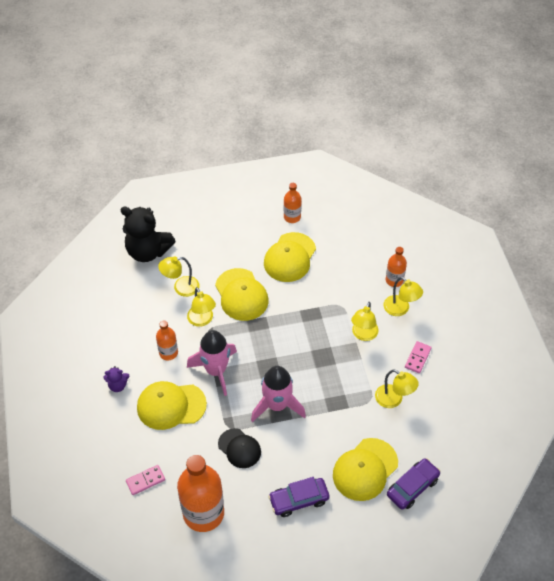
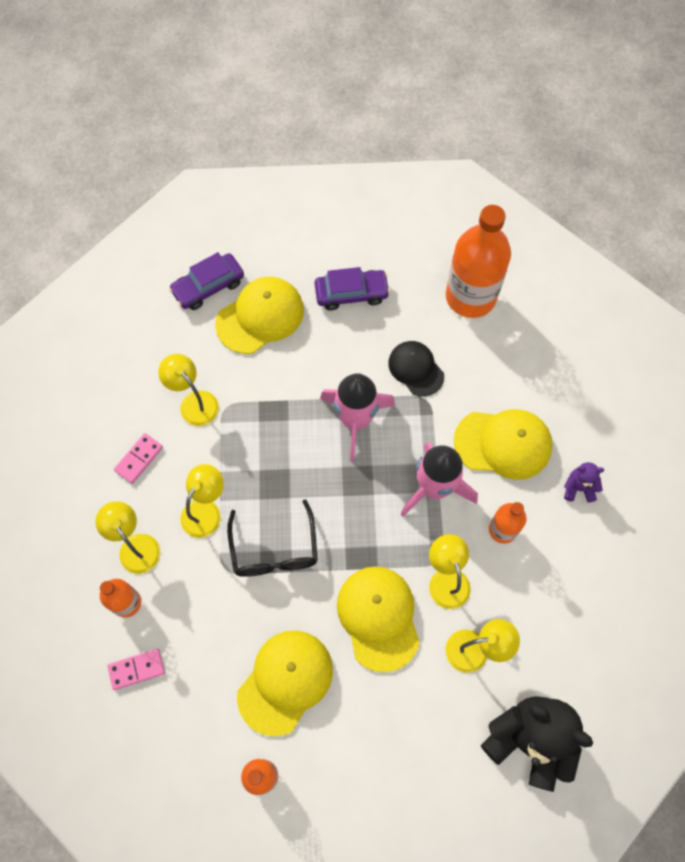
camera: 170 degrees left, 15 degrees up
pink domino [126,465,165,495] -> pink domino moved to [107,649,165,690]
none -> black glasses [227,499,318,577]

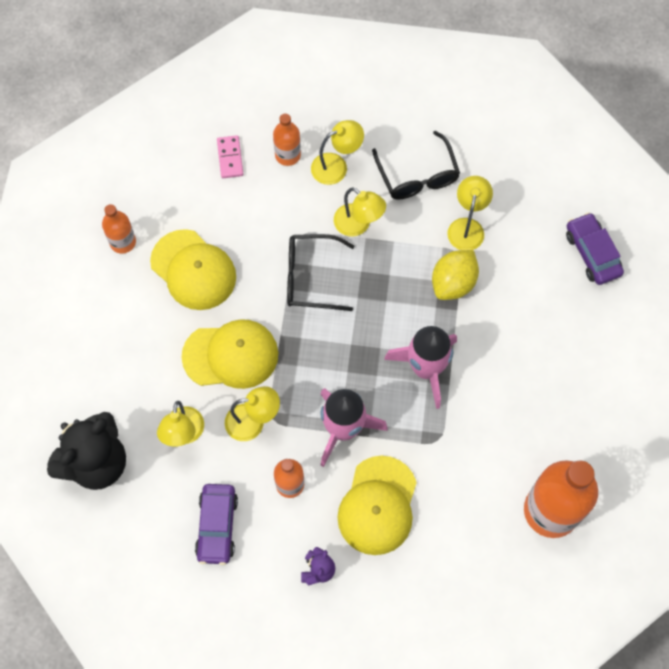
camera: 100 degrees right, 0 degrees up
pink domino [114,433,163,484] -> black glasses [372,131,460,200]
yellow lamp [158,354,219,426] -> yellow lamp turned 45 degrees counterclockwise [447,176,493,250]
yellow cap [215,277,304,354] -> none
purple car [315,267,390,310] -> purple car moved to [195,484,238,565]
black cap [388,341,444,397] -> none
none -> yellow lemon [432,250,479,300]

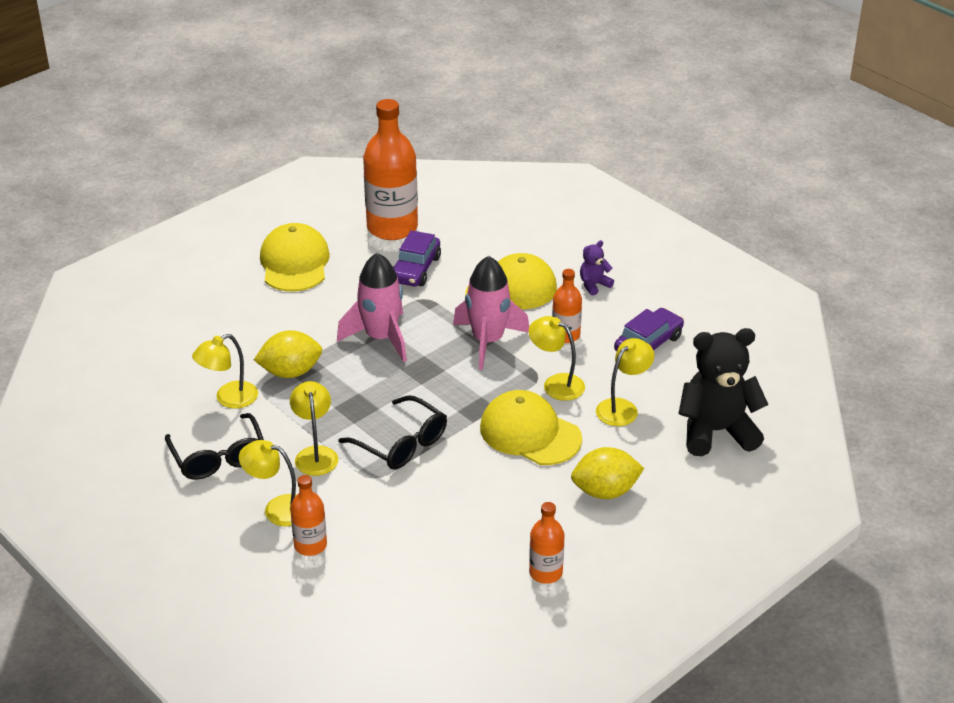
camera: 140 degrees left, 30 degrees down
yellow cap [150,229,236,310] -> yellow cap moved to [260,223,330,292]
pink domino [217,135,243,178] -> none
black glasses [372,131,460,200] -> black glasses turned 135 degrees clockwise [165,413,264,480]
purple car [566,212,624,285] -> purple car moved to [393,230,441,287]
none -> yellow lemon [571,447,644,499]

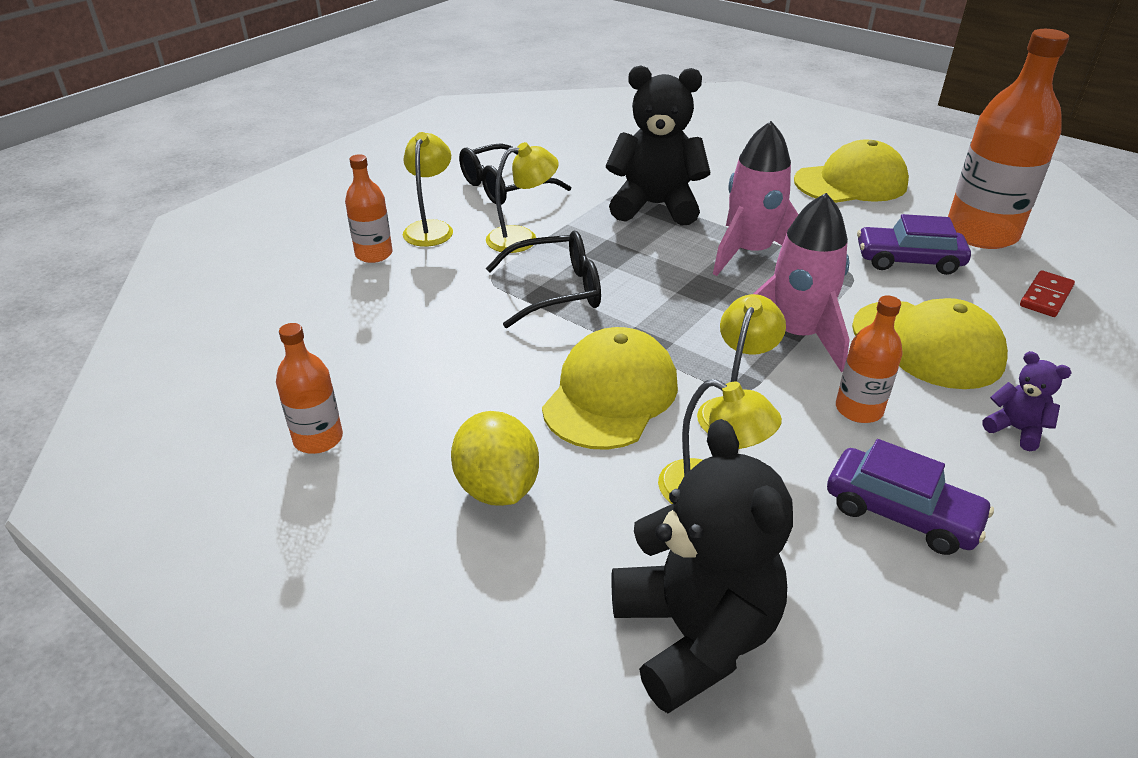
camera: 80 degrees right, 0 degrees up
yellow lamp [192,334,258,408] -> none
yellow lemon [254,330,322,378] -> black teddy bear [606,65,710,226]
black glasses [338,395,447,470] -> black glasses turned 135 degrees counterclockwise [486,231,601,328]
none -> red domino [1020,270,1075,317]

